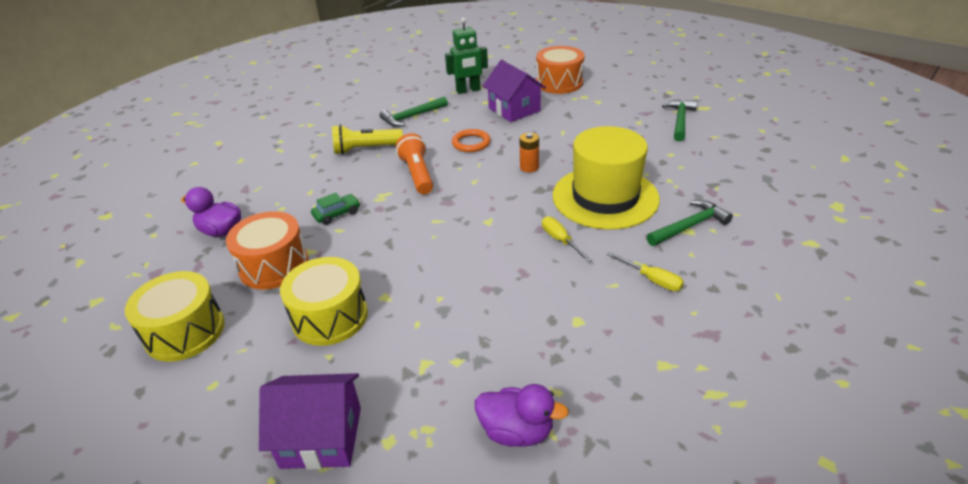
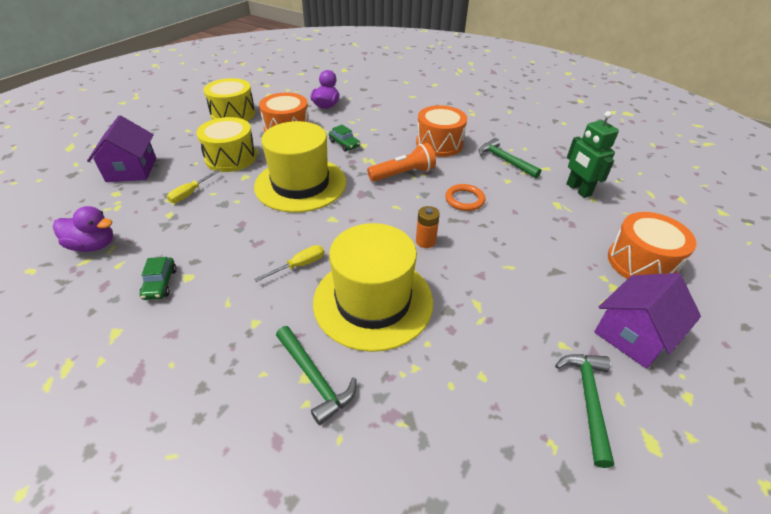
camera: 80 degrees right, 5 degrees up
yellow flashlight [332,124,403,155] -> orange drum [416,105,467,157]
purple duck [475,384,569,447] -> purple duck turned 90 degrees counterclockwise [53,206,113,252]
purple house [483,60,546,122] -> purple house moved to [594,273,701,369]
yellow screwdriver [607,252,684,291] -> yellow screwdriver moved to [167,170,220,203]
green hammer [662,100,697,142] -> green hammer turned 90 degrees counterclockwise [555,354,614,468]
none -> green car [140,257,177,300]
none -> yellow hat [254,121,346,213]

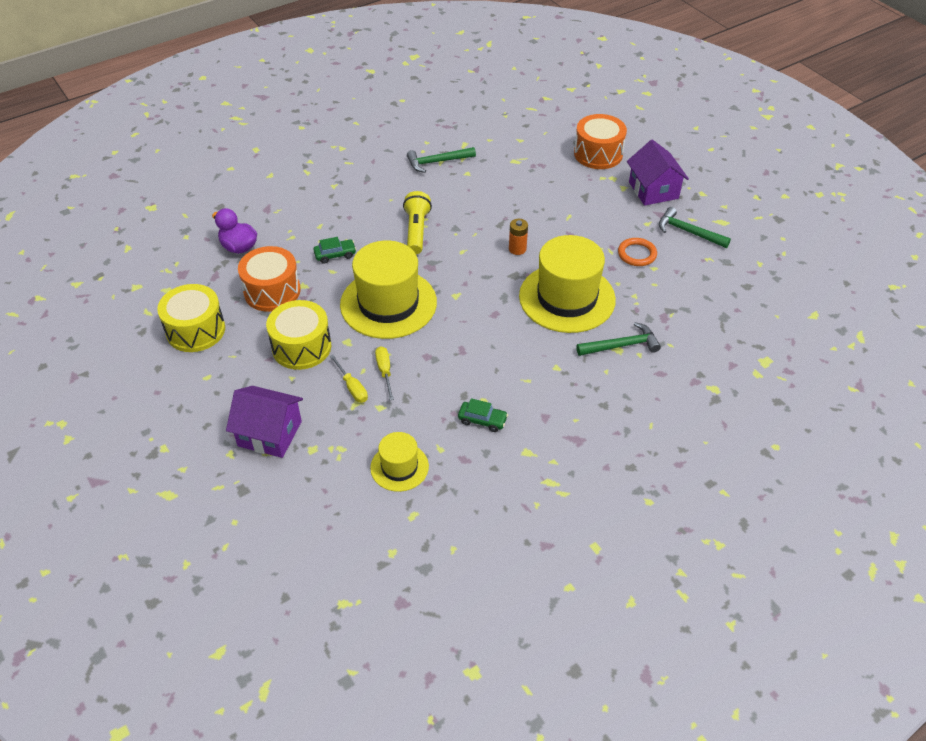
camera: 65 degrees left, 5 degrees up
purple duck [53,206,113,252] -> yellow hat [370,432,429,492]
yellow screwdriver [255,245,324,282] -> yellow screwdriver moved to [375,346,394,400]
orange flashlight [367,143,436,182] -> yellow flashlight [403,191,432,254]
orange drum [416,105,467,157] -> none
orange ring [445,184,485,211] -> orange ring moved to [618,238,657,266]
green robot [566,111,619,198] -> none

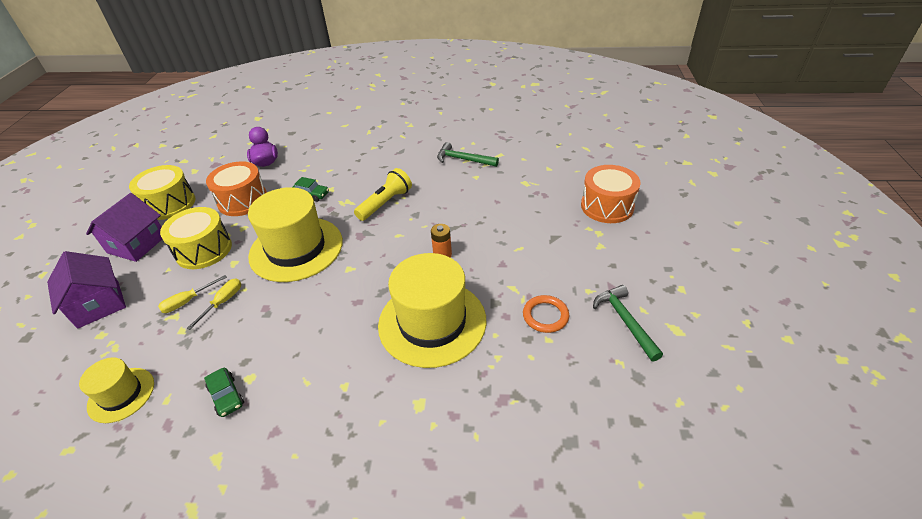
camera: 40 degrees right, 5 degrees down
yellow screwdriver [330,355,368,403] -> yellow screwdriver turned 45 degrees clockwise [158,275,227,313]
green hammer [576,322,661,356] -> none
purple house [627,140,689,206] -> purple house moved to [86,193,162,262]

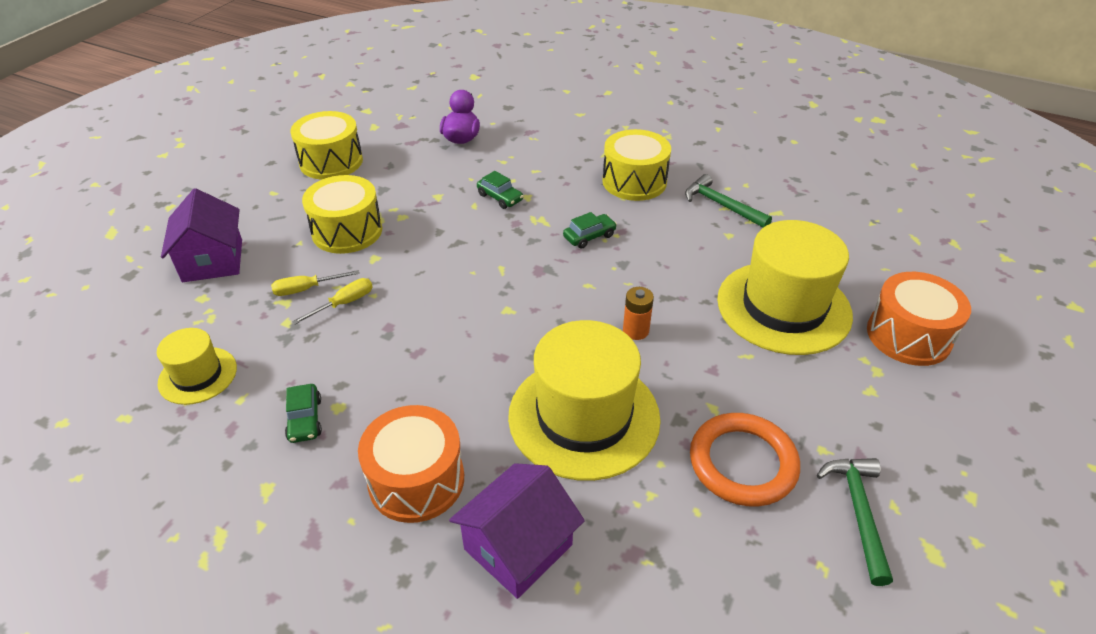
camera: 20 degrees right, 0 degrees up
purple house [86,193,162,262] -> purple house moved to [449,463,585,599]
orange drum [206,161,267,216] -> orange drum moved to [358,405,464,523]
yellow hat [248,187,343,282] -> yellow hat moved to [717,220,853,355]
yellow flashlight [354,168,412,221] -> green car [563,212,617,249]
orange ring [523,295,569,333] -> orange ring [690,413,800,507], size x1.59
none -> yellow drum [602,129,671,201]

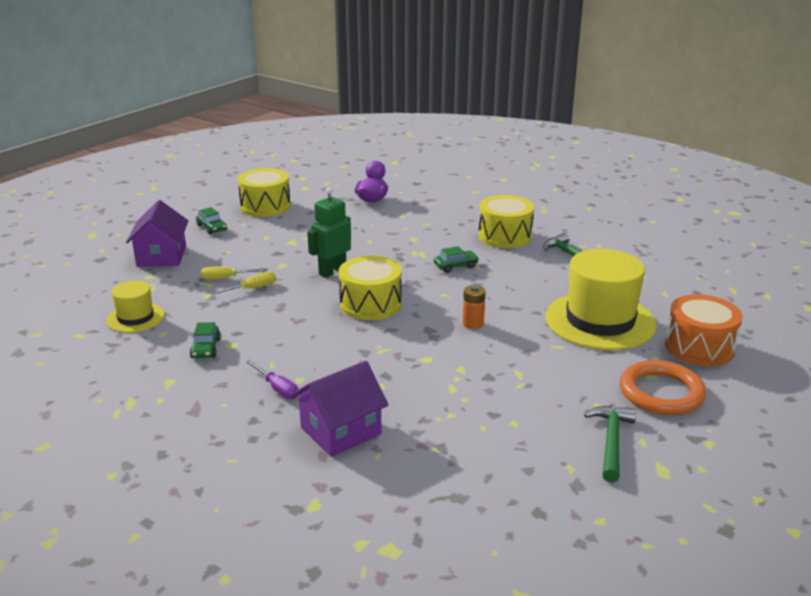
camera: 10 degrees right, 15 degrees down
yellow drum [302,175,382,254] -> yellow drum moved to [339,256,402,320]
orange drum [358,405,464,523] -> purple screwdriver [246,360,298,399]
green car [477,171,523,209] -> green car moved to [196,207,227,234]
yellow hat [508,320,661,481] -> none
orange ring [690,413,800,507] -> orange ring moved to [620,360,706,415]
none -> green robot [307,187,351,278]

